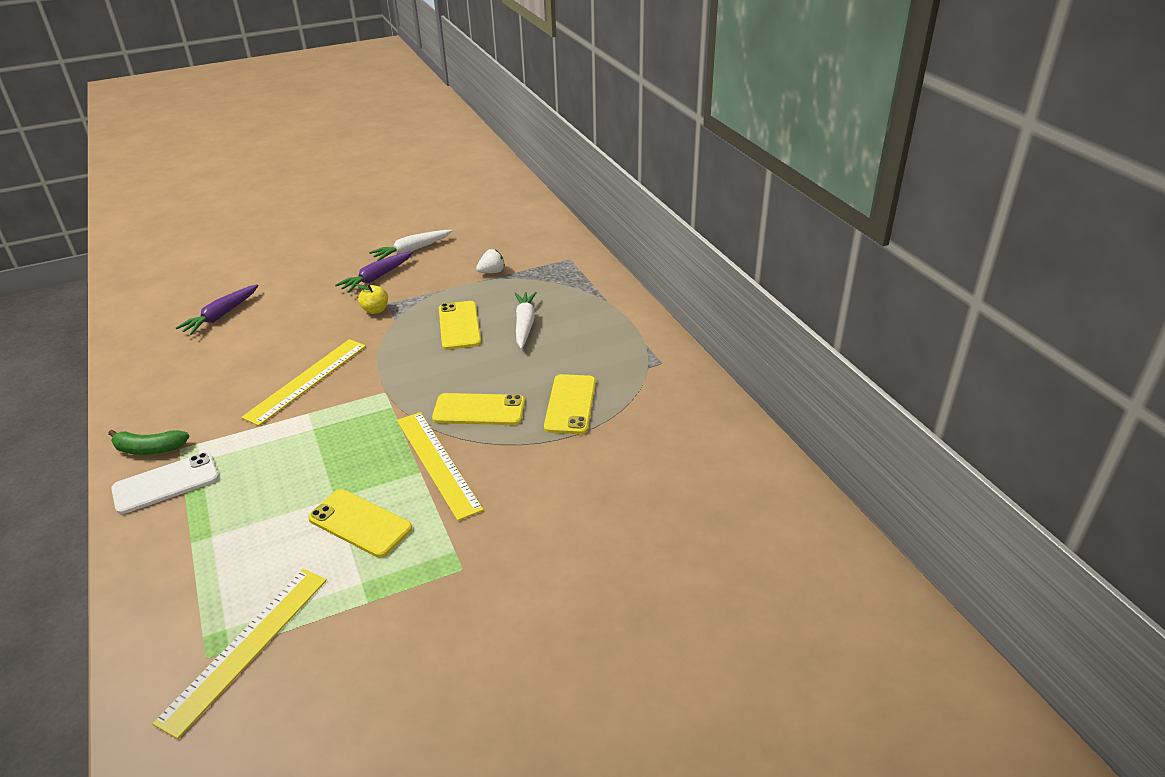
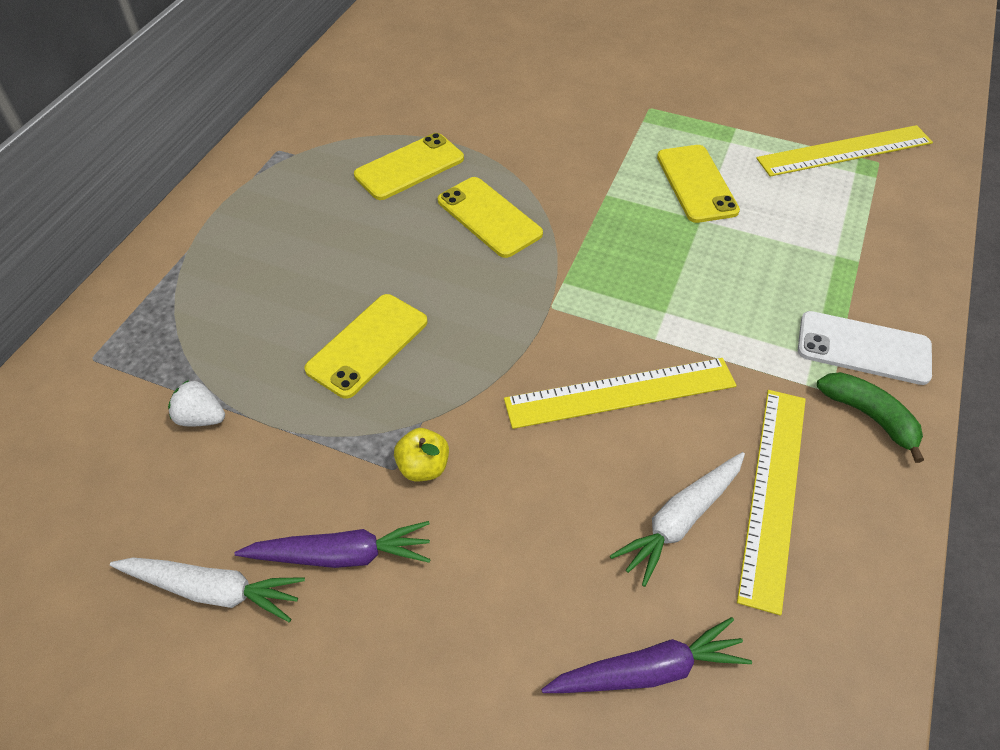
camera: 135 degrees left, 15 degrees up
yellow ruler [397,412,484,521] -> yellow ruler moved to [737,390,806,615]
white carrot [514,292,537,349] -> white carrot moved to [610,452,745,587]

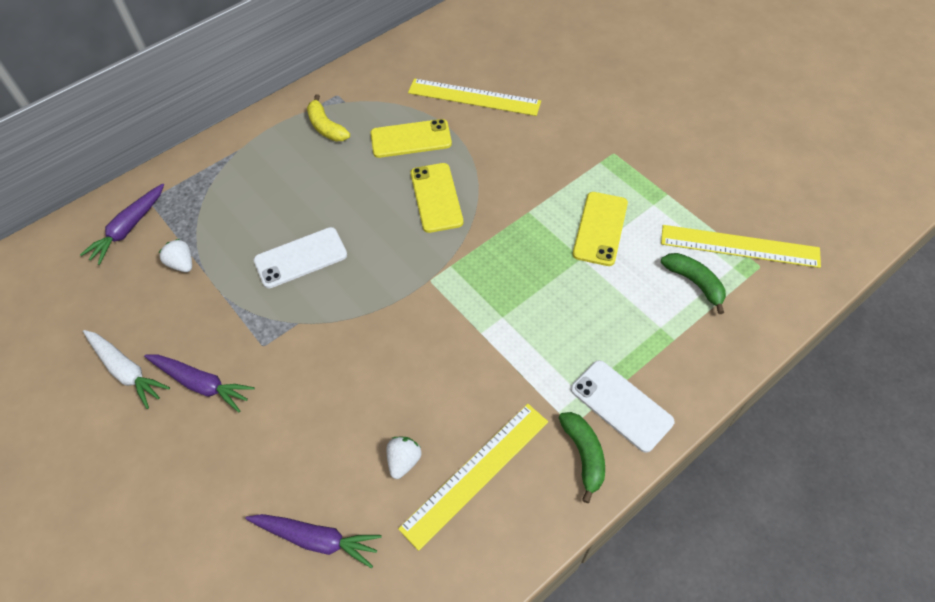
camera: 30 degrees right, 5 degrees up
yellow phone [304,294,427,399] -> white phone [254,227,347,289]
yellow apple [394,428,449,481] -> none
yellow ruler [504,358,736,429] -> yellow ruler moved to [408,79,541,116]
white carrot [610,452,745,587] -> white strawberry [386,436,422,479]
none -> purple carrot [80,183,164,265]
none -> yellow banana [307,94,350,142]
none -> green banana [661,253,726,314]

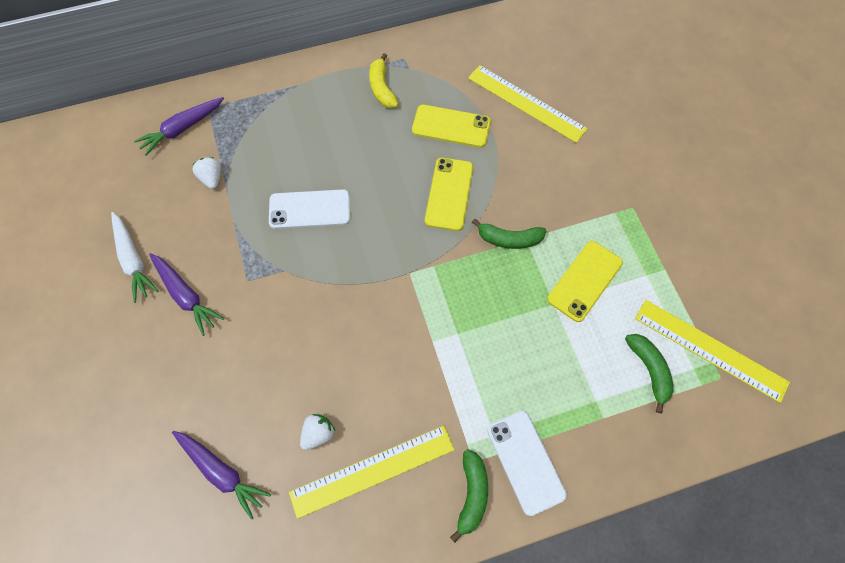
camera: 20 degrees right, 10 degrees up
none -> green banana [472,219,546,249]

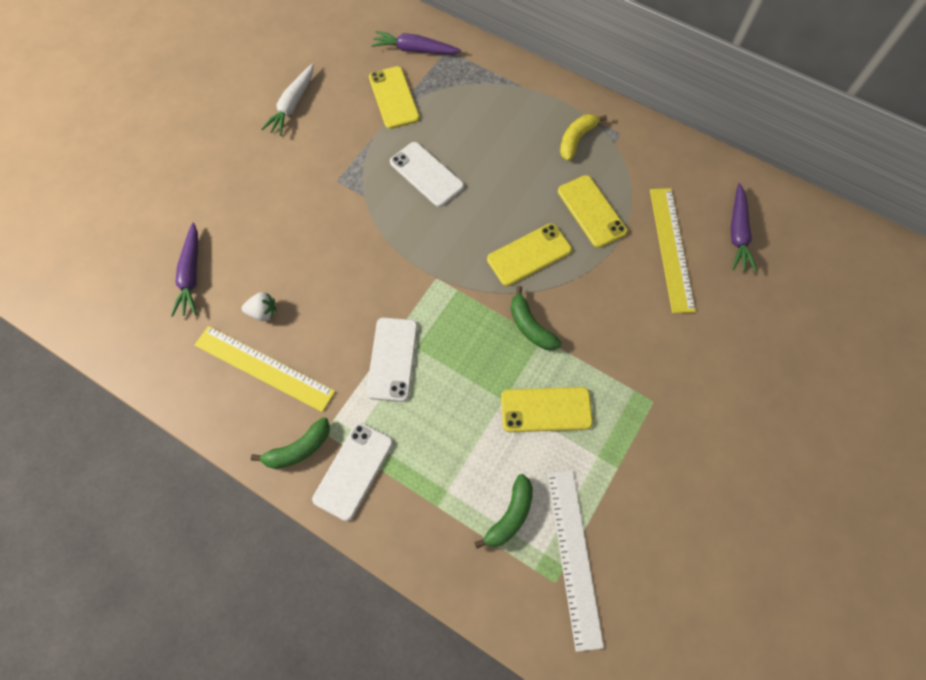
camera: 50 degrees right, 0 degrees up
purple carrot [149,253,224,336] -> purple carrot moved to [731,183,757,272]
white strawberry [192,157,221,189] -> yellow phone [369,66,420,129]
yellow ruler [635,300,790,403] -> white ruler [548,470,604,652]
none -> white phone [366,318,418,402]

